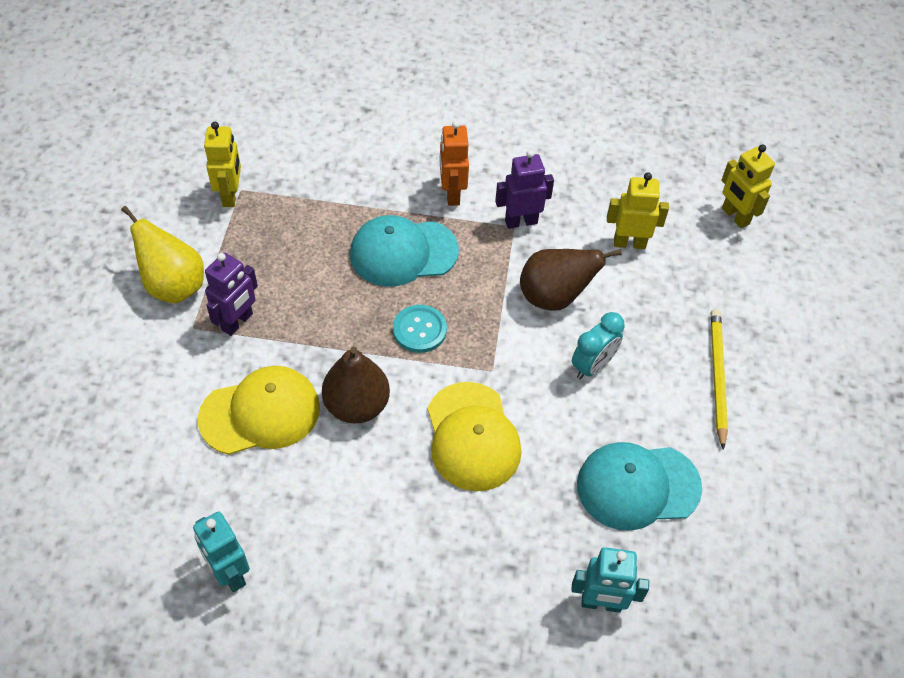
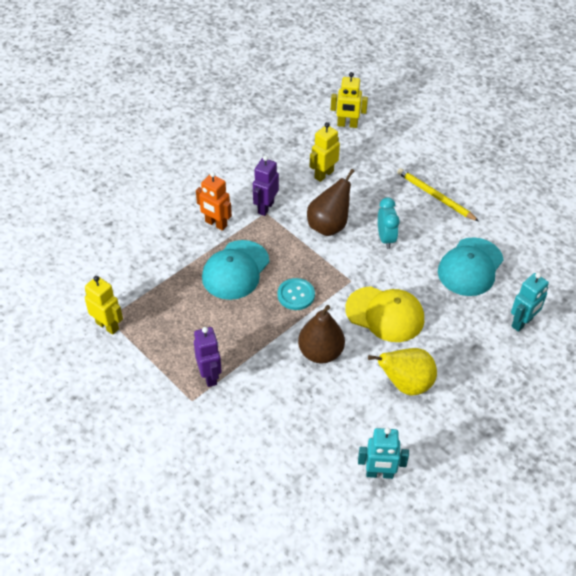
camera: 50 degrees left, 5 degrees down
yellow pear [121,206,204,303] -> yellow pear moved to [368,348,437,395]
yellow cap [198,366,320,455] -> none

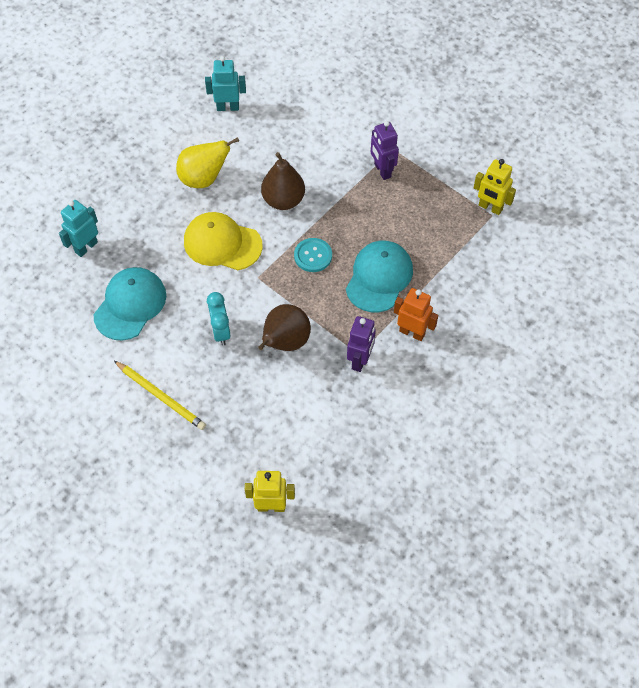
camera: 175 degrees right, 10 degrees up
yellow robot [310,122,340,182] -> none

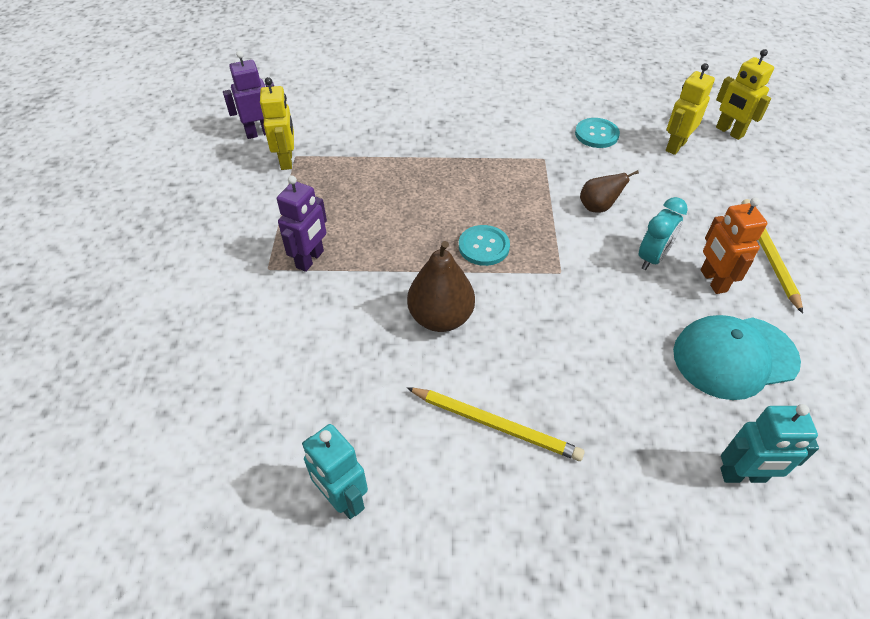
camera: 130 degrees left, 10 degrees down
yellow pear [176,137,239,188] -> yellow pencil [407,387,585,461]
yellow cap [184,212,263,270] -> none
brown pear [258,304,311,351] -> brown pear [580,170,639,213], size x0.61
turquoise cap [346,241,413,312] -> none
purple robot [347,316,376,372] -> purple robot moved to [223,51,274,139]
orange robot [394,288,438,341] -> orange robot moved to [701,197,767,294]
none -> turquoise button [575,118,620,148]
none -> yellow robot [666,63,715,155]

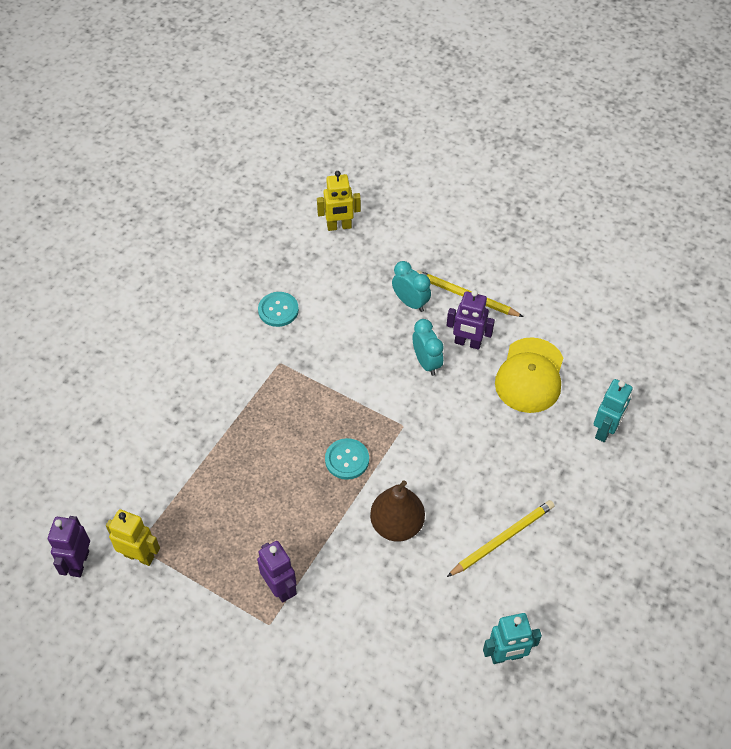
camera: 60 degrees left, 5 degrees up
brown pear [580,170,639,213] -> none
yellow robot [666,63,715,155] -> none
turquoise cap [673,315,801,400] -> yellow cap [495,337,563,413]
orange robot [701,197,767,294] -> purple robot [446,290,495,350]
none -> turquoise clock [392,261,431,312]

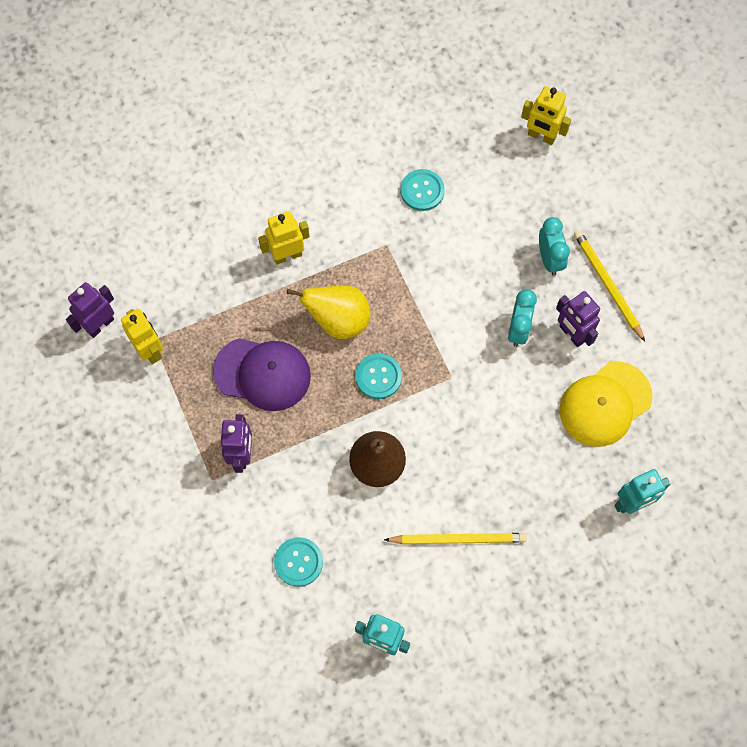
camera: 35 degrees right, 15 degrees up
none -> purple cap [213,338,311,411]
none -> yellow robot [258,211,310,265]
none -> turquoise button [274,537,323,587]
none -> yellow pear [287,285,371,339]

